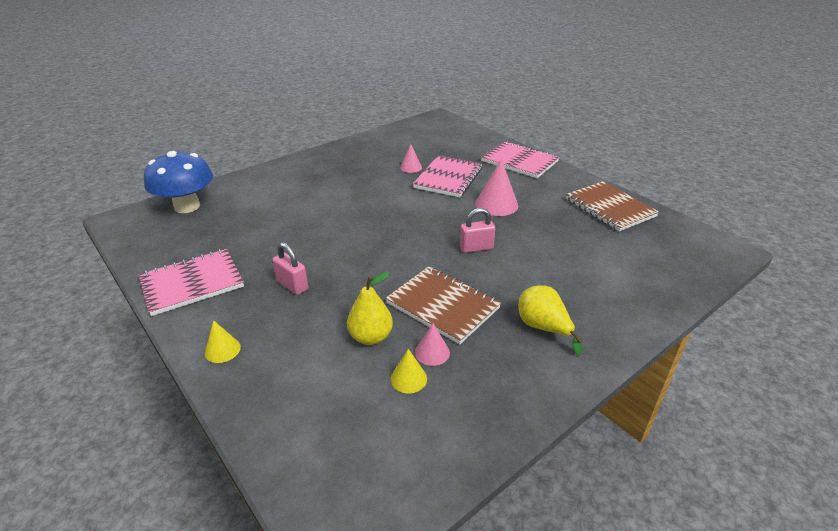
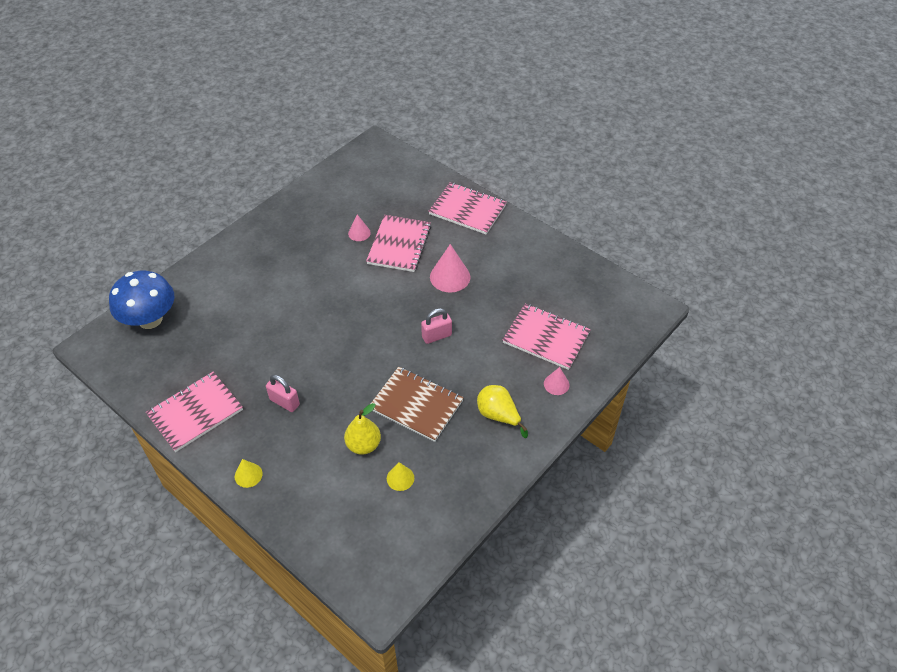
camera: 10 degrees left, 15 degrees up
pink cone [415,323,450,366] -> pink cone moved to [544,367,569,395]
brown notebook [566,181,659,232] -> none
none -> pink notebook [502,304,591,370]

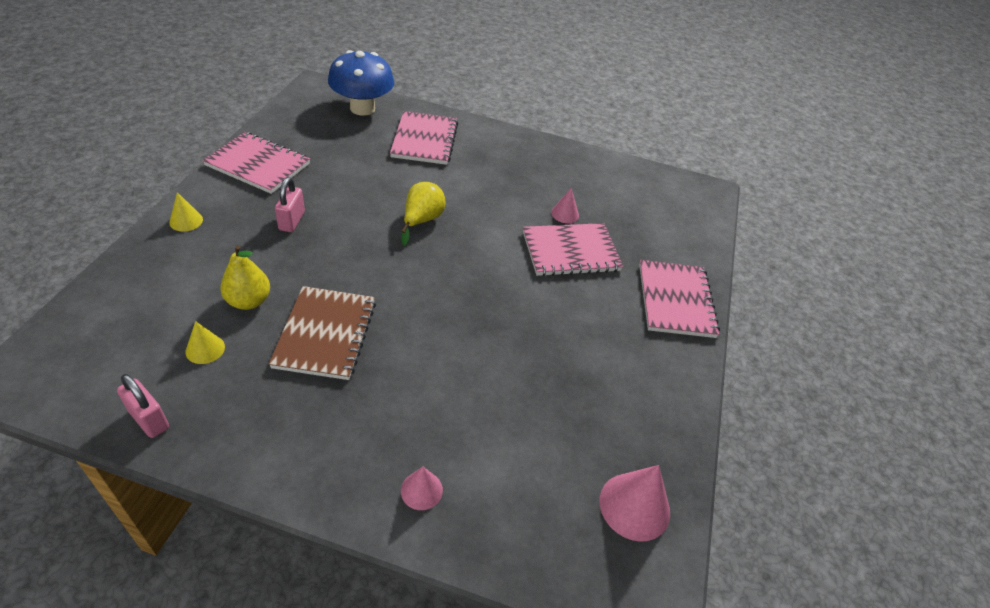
camera: 60 degrees right, 5 degrees down
pink padlock [421,308,452,344] -> pink padlock moved to [117,374,169,438]
pink cone [430,244,470,293] -> pink cone moved to [600,465,670,542]
yellow pear [477,385,528,438] -> yellow pear moved to [401,182,446,246]
pink notebook [502,304,591,370] -> pink notebook moved to [390,111,458,165]

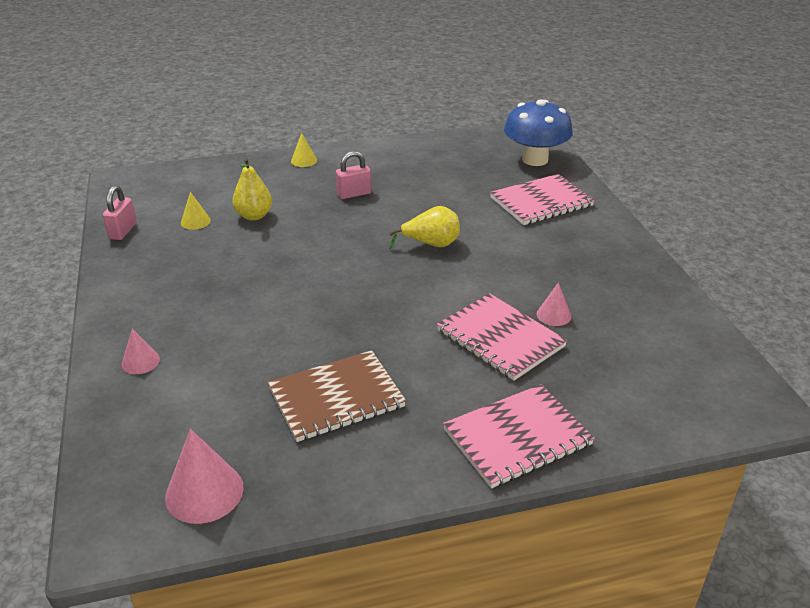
camera: 65 degrees right, 10 degrees down
pink notebook [202,132,310,194] -> none
brown notebook [269,286,376,380] -> brown notebook moved to [268,350,406,442]

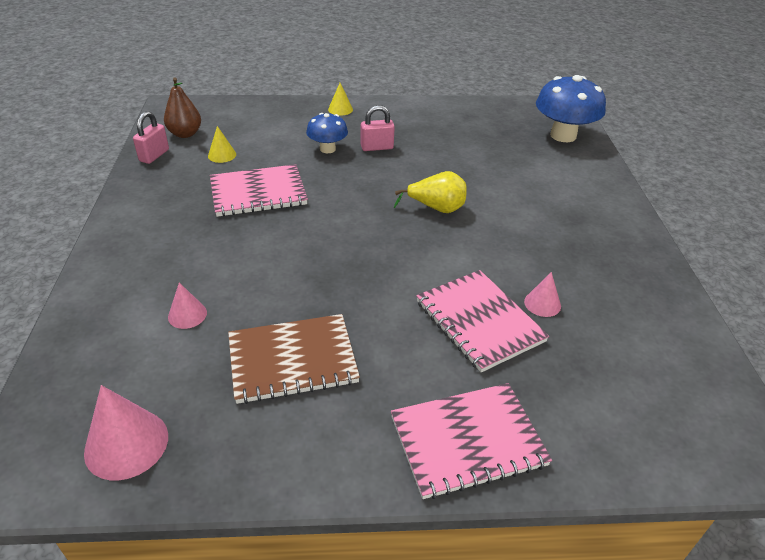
camera: 10 degrees right, 5 degrees up
pink cone [122,328,160,374] -> pink cone moved to [168,282,207,329]
yellow pear [232,158,272,221] -> none
pink notebook [490,174,595,225] -> pink notebook moved to [210,164,308,217]
none -> brown pear [164,77,201,138]
none -> blue mushroom [306,113,348,153]

